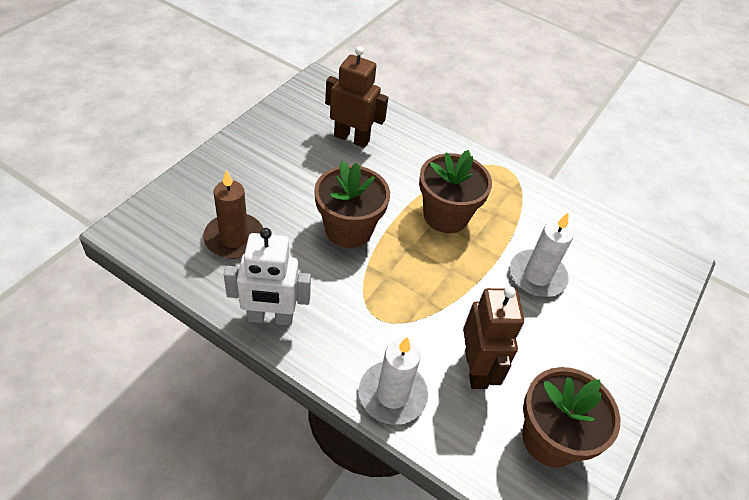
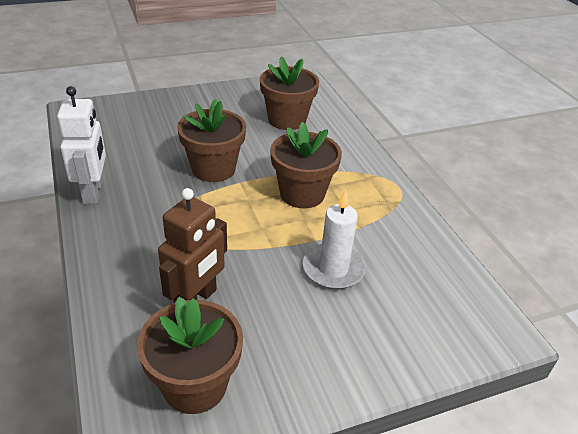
camera: 40 degrees right, 10 degrees down
brown candle [203,169,263,259] -> none
white robot [224,228,311,326] -> white robot turned 135 degrees counterclockwise [57,86,106,204]
brown robot [325,46,388,148] -> brown flower pot [260,56,319,130]
white candle [359,337,428,425] -> none

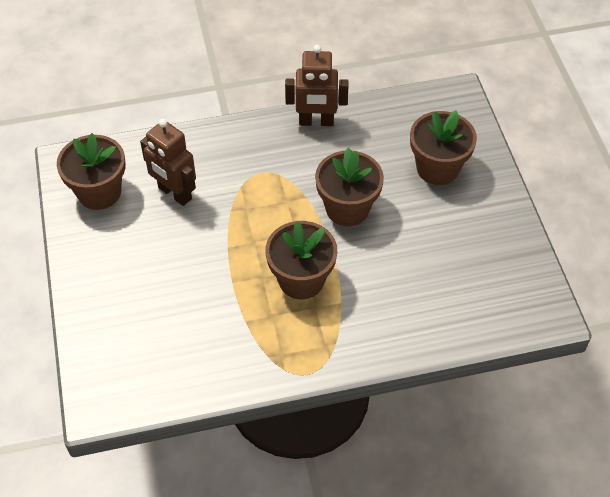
camera: 100 degrees right, 15 degrees up
white robot [57,86,106,204] -> brown robot [285,45,349,126]
brown flower pot [260,56,319,130] -> brown flower pot moved to [410,110,477,185]
white candle [303,189,366,289] -> none

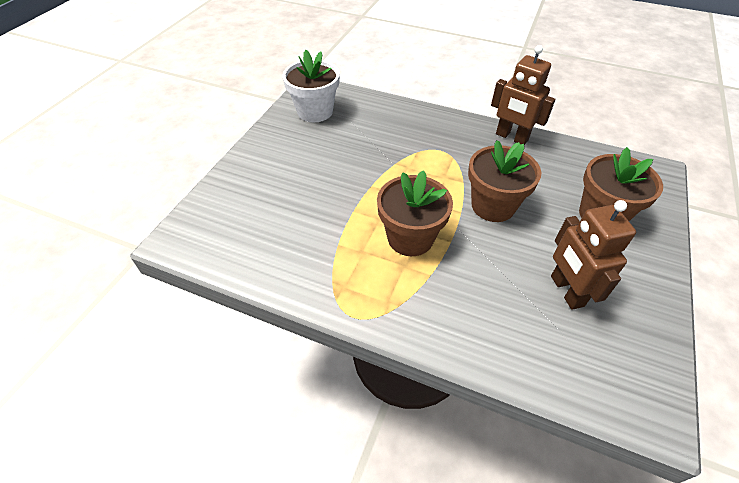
camera: 35 degrees right, 5 degrees down
brown flower pot [57,133,125,210] -> white flower pot [283,50,340,122]
brown robot [140,119,196,206] -> brown robot moved to [551,200,636,310]

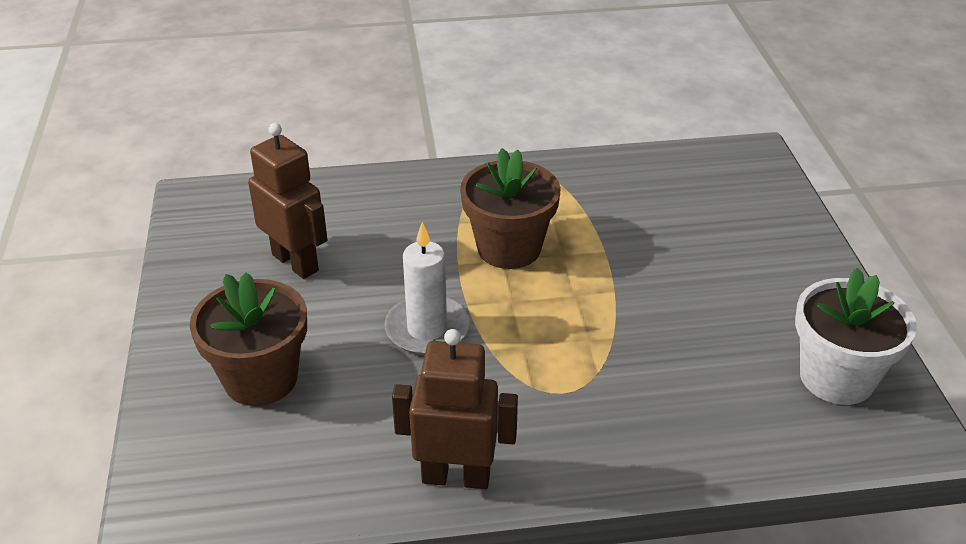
camera: 150 degrees right, 10 degrees down
brown flower pot [468,140,541,222] -> white candle [384,222,470,355]

